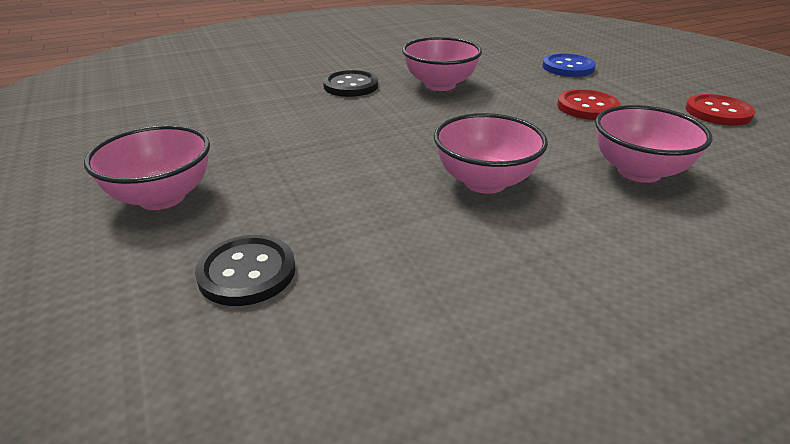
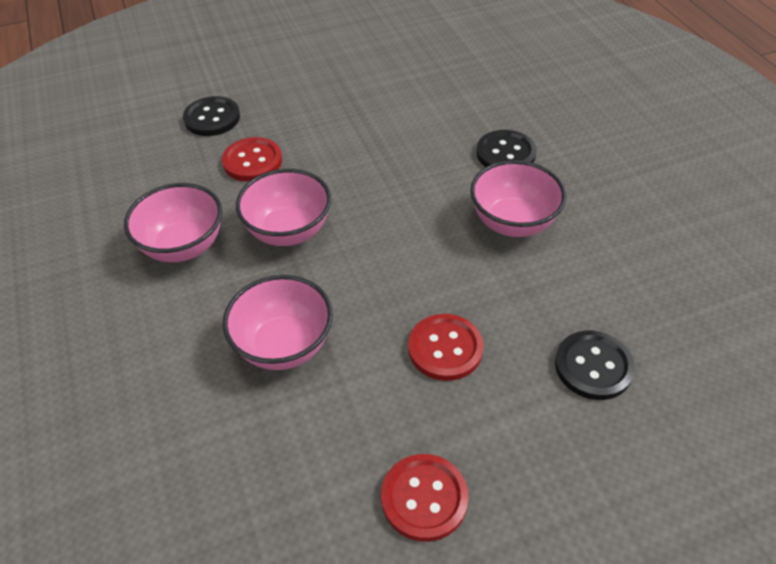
camera: 95 degrees right, 15 degrees up
pink bowl [84,125,210,210] -> pink bowl moved to [124,183,222,262]
blue button [542,53,596,77] -> black button [555,331,635,400]
none -> red button [222,137,282,182]

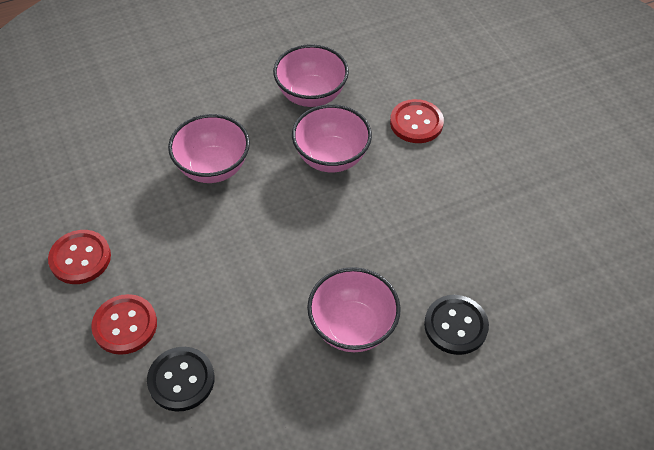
camera: 85 degrees right, 5 degrees up
black button [183,96,240,136] -> none
red button [408,314,484,381] -> red button moved to [91,294,157,355]

